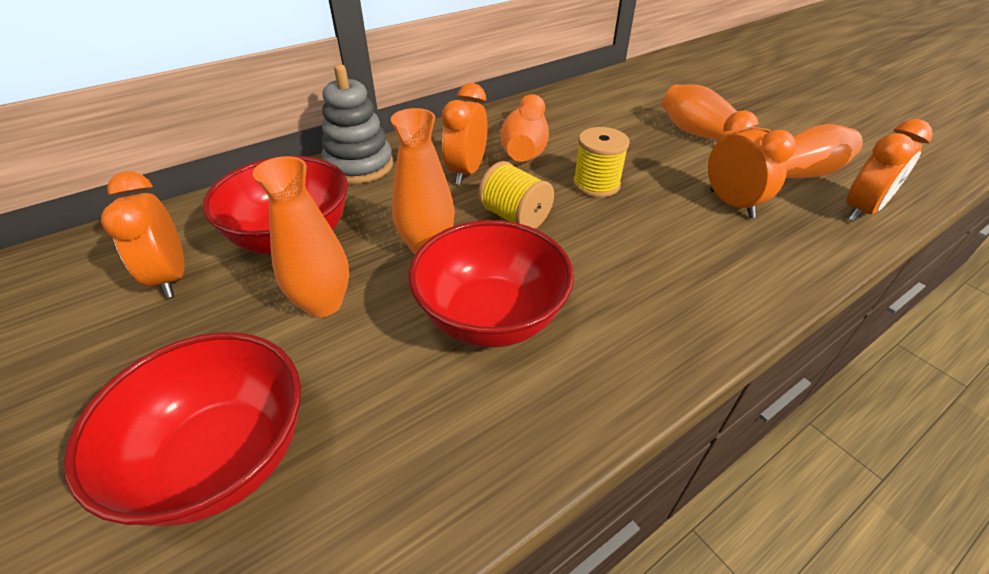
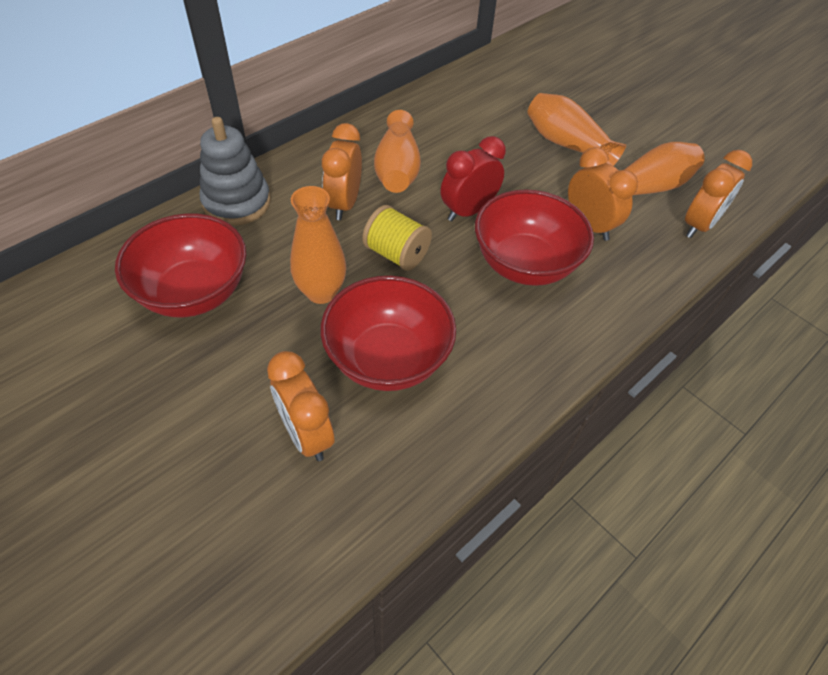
camera: 10 degrees left, 10 degrees up
red bowl [64,332,301,526] -> red bowl moved to [475,189,594,286]
orange clock [101,171,185,298] -> orange clock moved to [267,351,335,461]
orange vase [253,156,349,317] -> none
yellow spool [573,127,630,198] -> red clock [441,136,506,222]

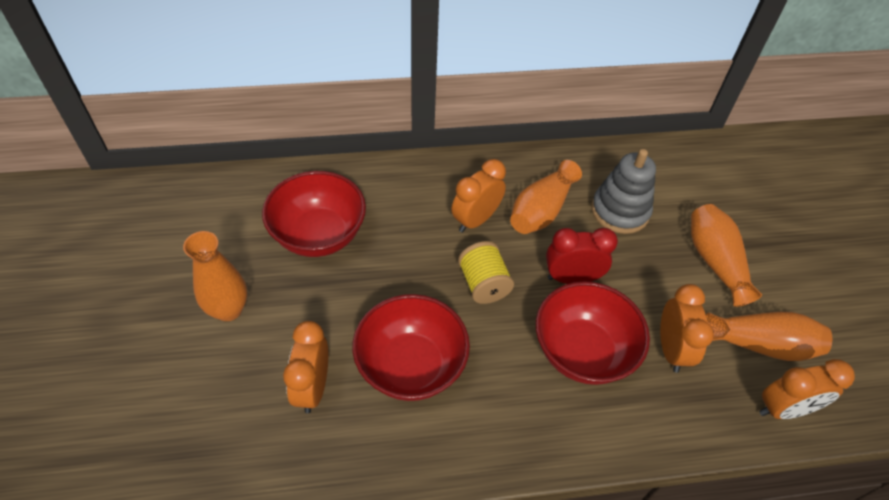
camera: 35 degrees right, 0 degrees up
grey stacking toy [200,117,271,226] -> grey stacking toy moved to [592,149,656,234]
orange vase [290,186,346,304] -> orange vase moved to [183,231,247,321]

